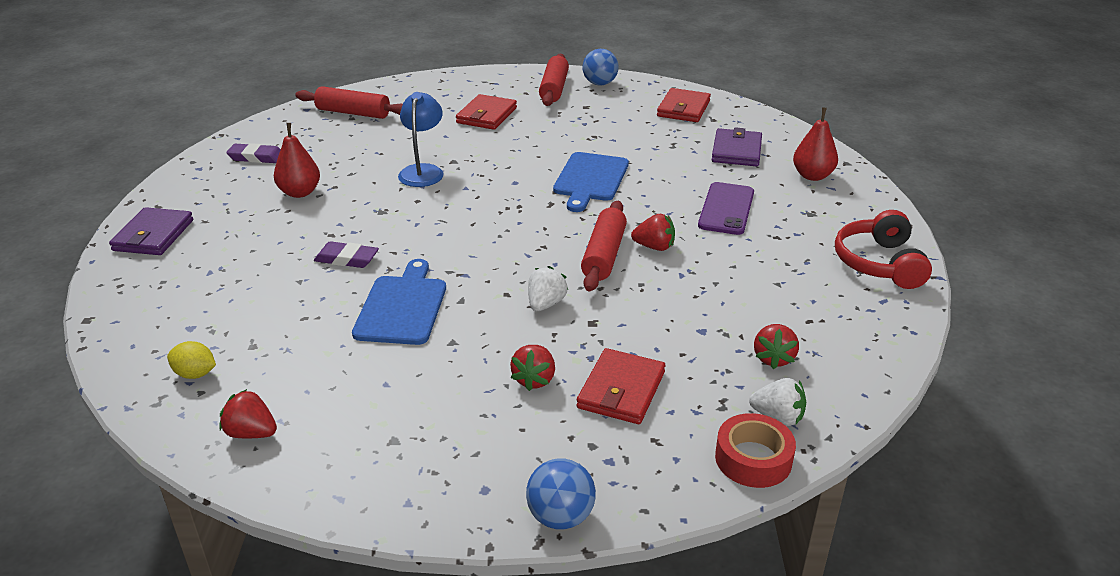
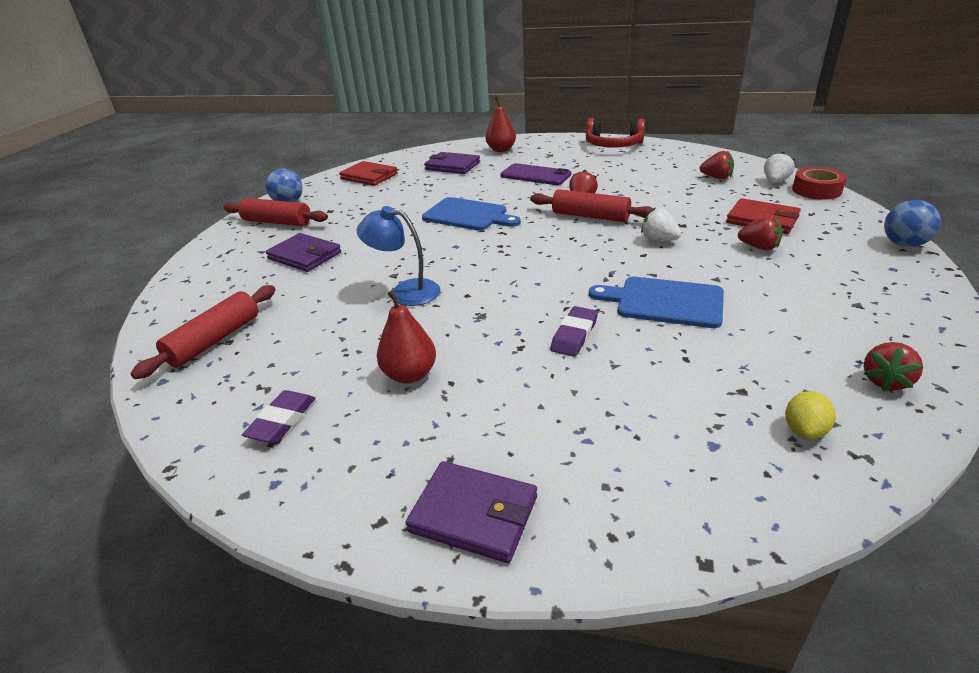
camera: 75 degrees left, 0 degrees up
red wallet [456,94,517,130] -> purple wallet [265,233,341,272]

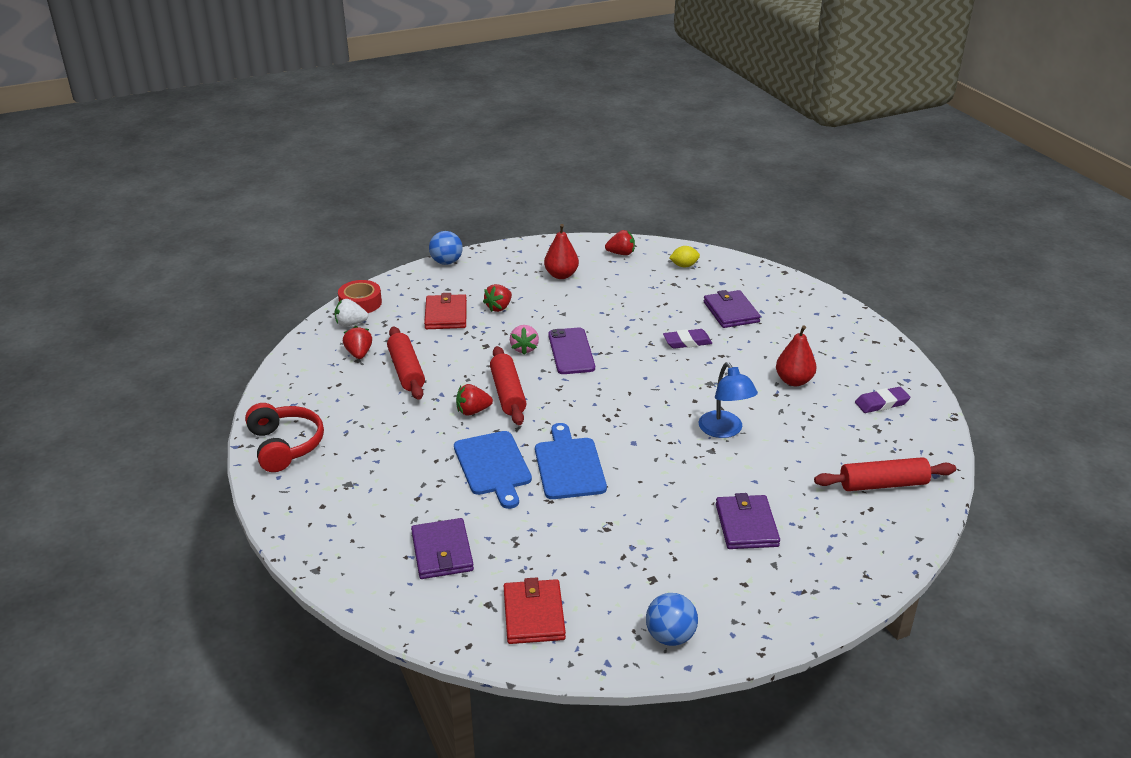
camera: 130 degrees left, 0 degrees up
red rolling pin [223,198,328,226] -> red rolling pin moved to [387,327,425,400]
purple wallet [406,461,537,563] -> purple wallet moved to [704,290,761,328]
red pear [486,96,516,152] -> red pear moved to [544,224,579,279]
purple phone [500,163,571,185] -> purple phone moved to [548,328,595,374]
blue cutting board [589,277,724,328] -> blue cutting board moved to [454,431,532,509]
white strawberry [641,207,681,241] -> pink strawberry [510,325,539,355]
red strawberry [738,215,783,250] -> red strawberry turned 135 degrees counterclockwise [483,284,512,312]

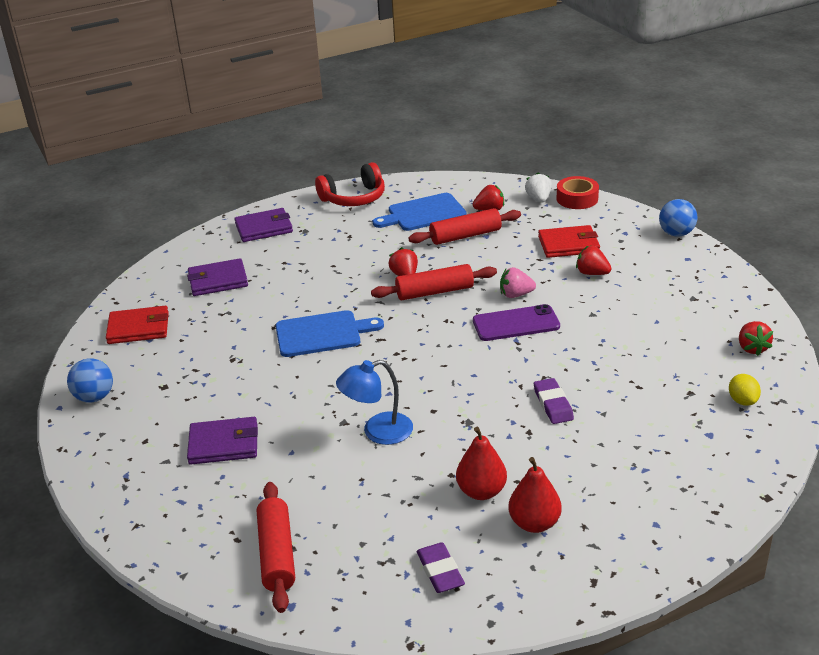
camera: 90 degrees right, 0 degrees up
blue cutting board [454,431,532,509] -> blue cutting board moved to [373,193,467,231]
red pear [544,224,579,279] -> red pear moved to [509,457,562,533]
purple wallet [704,290,761,328] -> purple wallet moved to [234,208,293,242]

